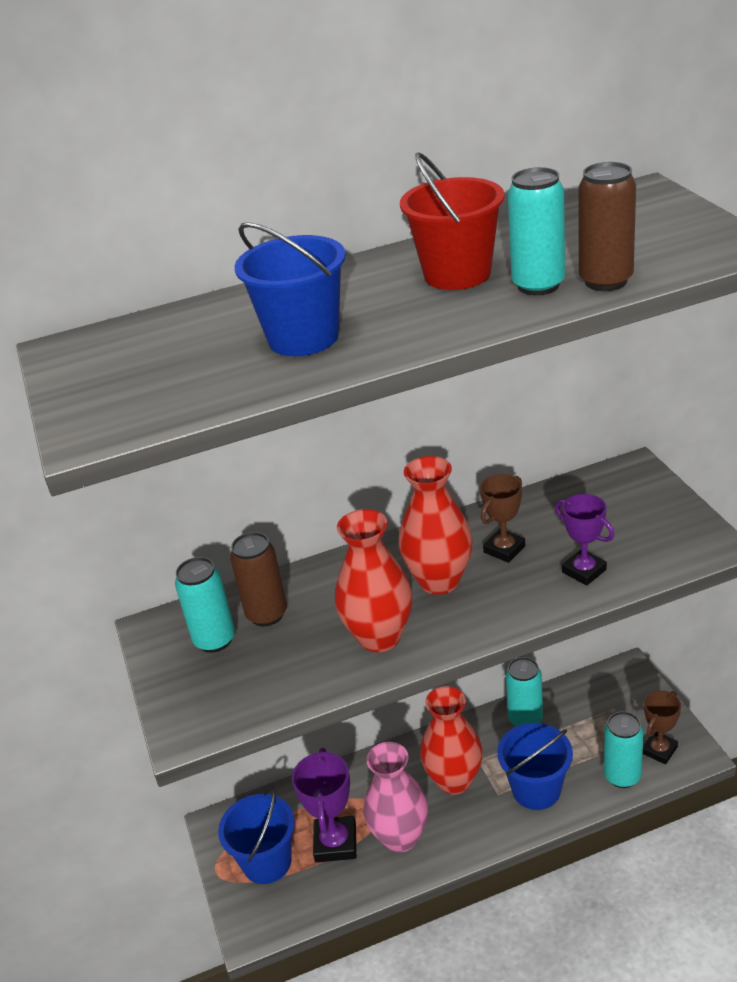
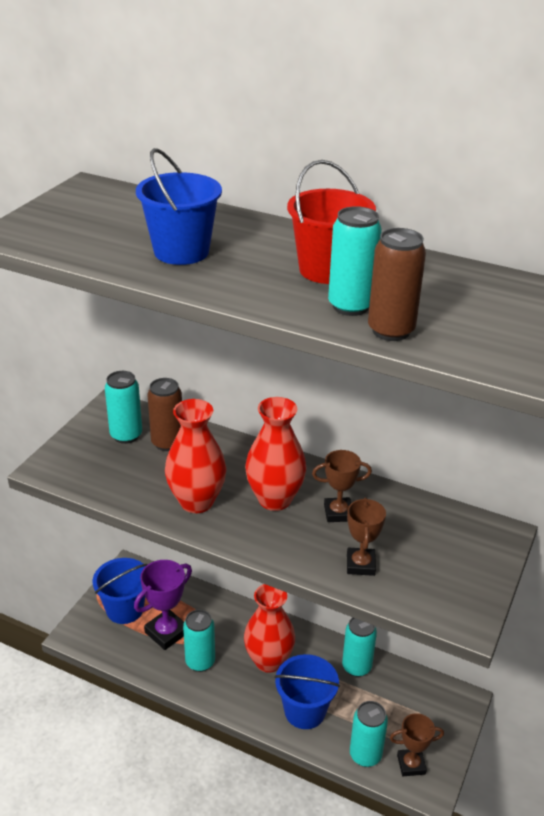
camera: 40 degrees right, 0 degrees up
pink vase [363,742,429,853] -> turquoise can [183,610,215,672]
purple trophy [555,494,614,586] -> brown trophy [347,498,386,576]

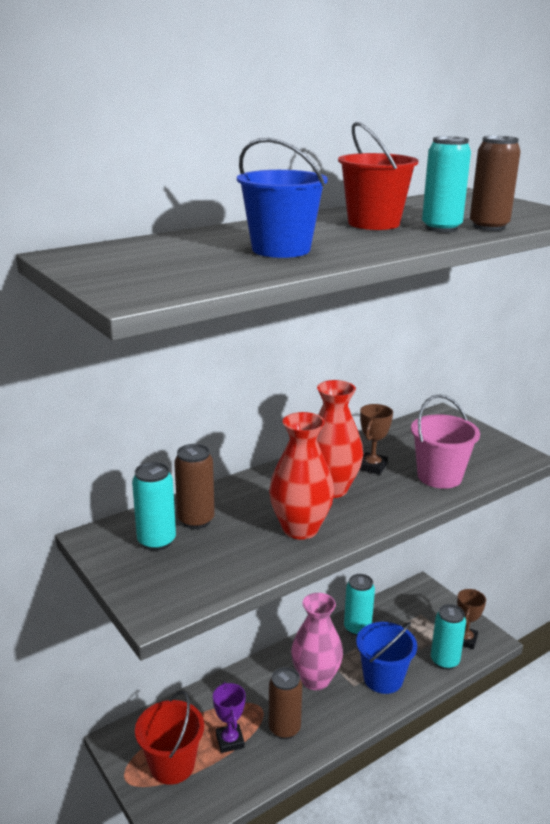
camera: 60 degrees left, 10 degrees down
blue bucket [93,558,148,624] -> red bucket [135,691,204,785]
purple trophy [134,560,192,650] -> purple trophy [213,682,246,753], size x0.67
turquoise can [183,610,215,672] -> brown can [269,667,302,739]
red vase [244,584,295,673] -> pink vase [291,593,343,690]
brown trophy [347,498,386,576] -> pink bucket [411,395,480,489]

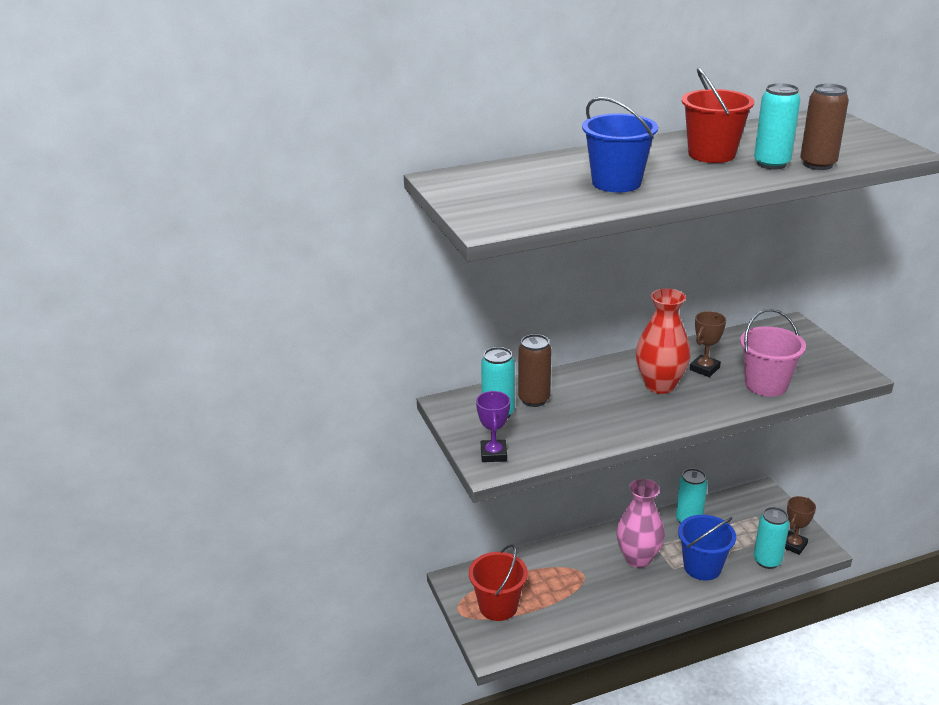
camera: 15 degrees right, 5 degrees up
purple trophy [213,682,246,753] -> purple trophy moved to [476,391,510,462]
red vase [269,412,334,540] -> none
brown can [269,667,302,739] -> none

